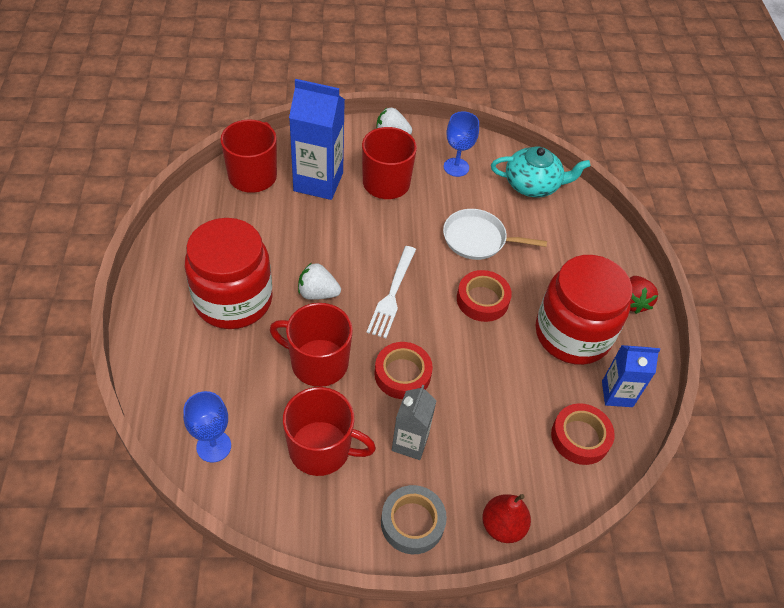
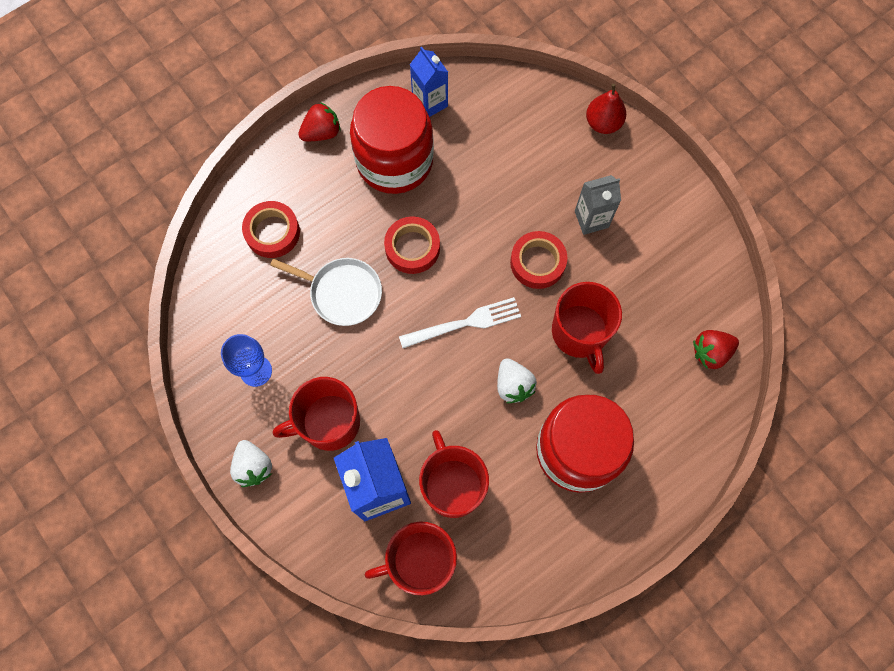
camera: 120 degrees left, 20 degrees up
blue goblet [183,391,231,463] -> red strawberry [693,330,739,369]
red mug [283,387,376,476] -> red mug moved to [419,430,489,518]
grey tape [381,485,447,554] -> none
white pan [443,209,547,260] -> white pan turned 45 degrees counterclockwise [270,258,382,326]
turquoise teapot [491,147,591,198] -> none
red tape [551,403,615,465] -> red tape moved to [242,201,300,258]

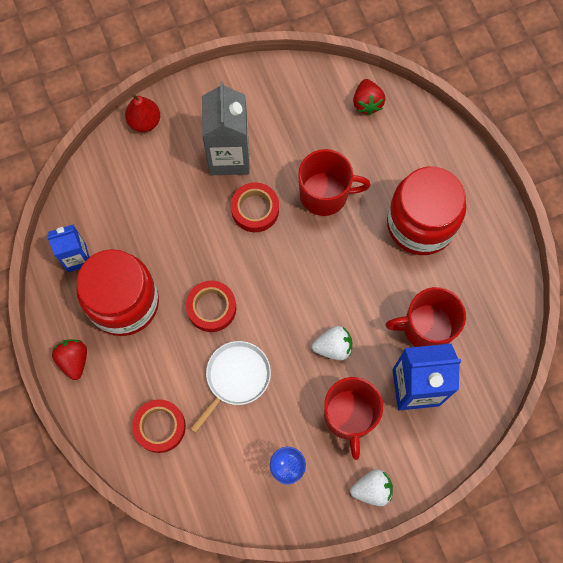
camera: 75 degrees left, 0 degrees up
red mug [364,521,457,595] -> none
white fork [399,297,521,348] -> none
white strawberry [497,358,537,403] -> white strawberry moved to [312,326,352,360]
grey carton [575,175,621,235] -> grey carton [202,81,250,175], size x1.67

